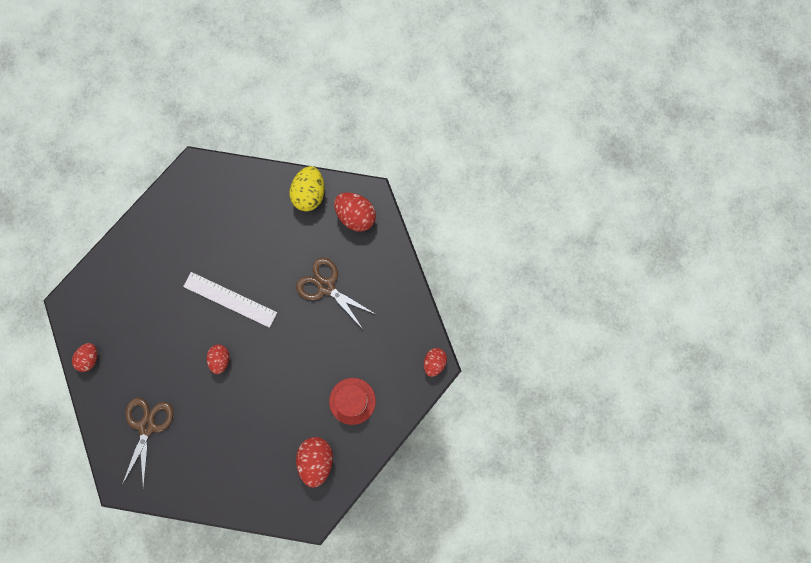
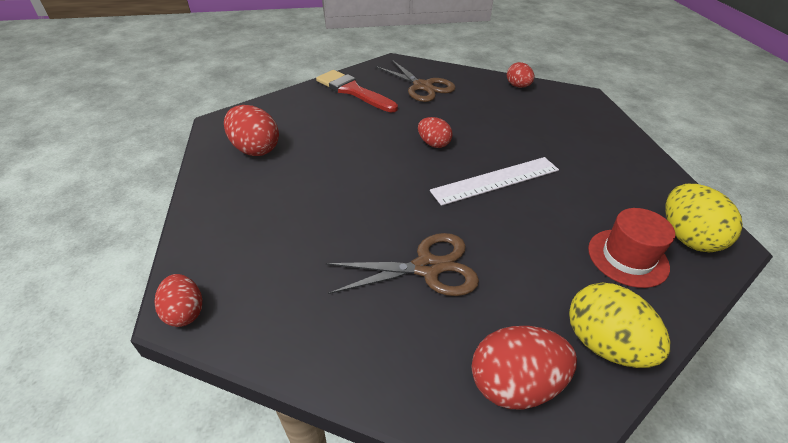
camera: 130 degrees right, 35 degrees down
red hat [329,378,376,425] -> red hat moved to [588,208,675,288]
none -> red brush [316,70,398,112]
none -> yellow egg [666,184,743,252]

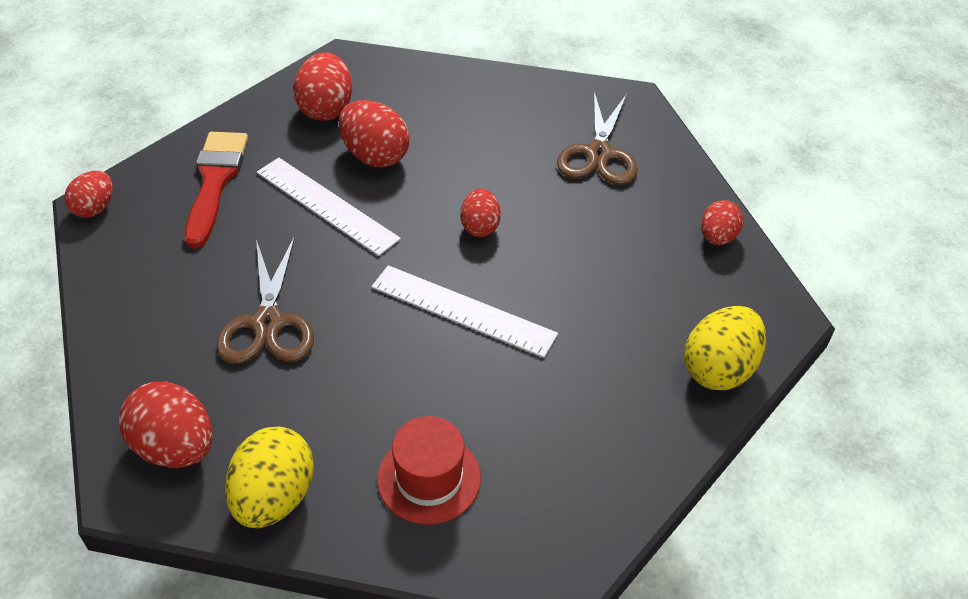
camera: 50 degrees right, 5 degrees up
red brush [316,70,398,112] -> red brush moved to [184,132,248,248]
brown scissors [326,233,479,296] -> brown scissors turned 45 degrees clockwise [217,236,314,364]
yellow egg [666,184,743,252] -> yellow egg moved to [684,306,766,390]
none -> white ruler [257,158,401,256]
none -> red egg [339,100,409,168]

